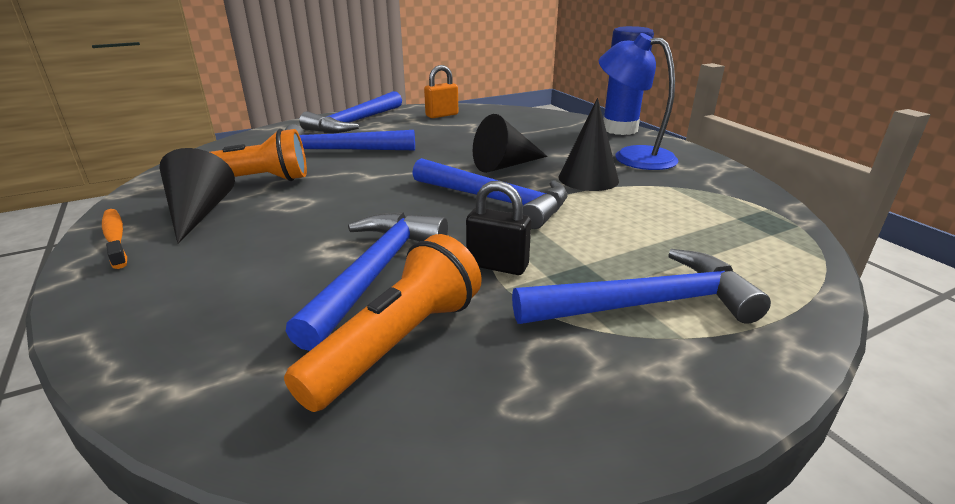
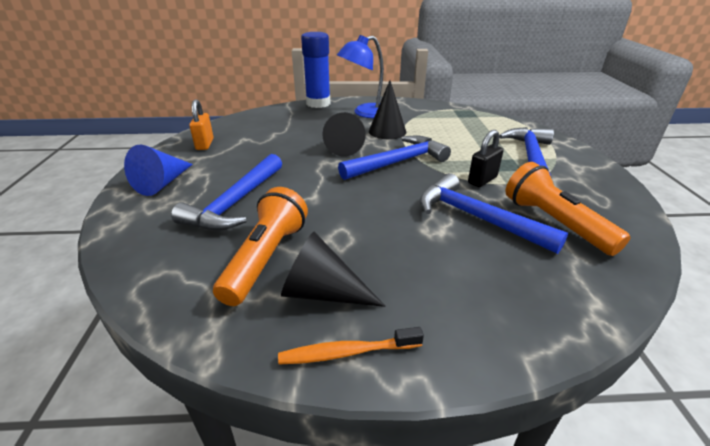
camera: 65 degrees left, 5 degrees up
blue hammer [299,91,402,133] -> blue cone [124,145,193,196]

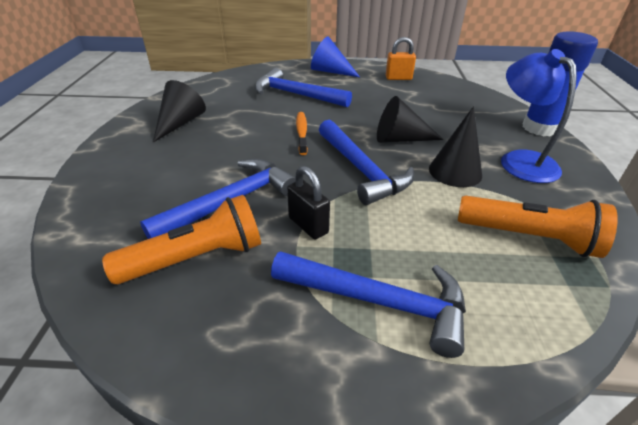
camera: 95 degrees right, 5 degrees up
orange flashlight [213,187,308,306] -> orange flashlight moved to [458,196,618,258]
orange toothbrush [278,327,424,364] -> orange toothbrush moved to [296,112,308,155]

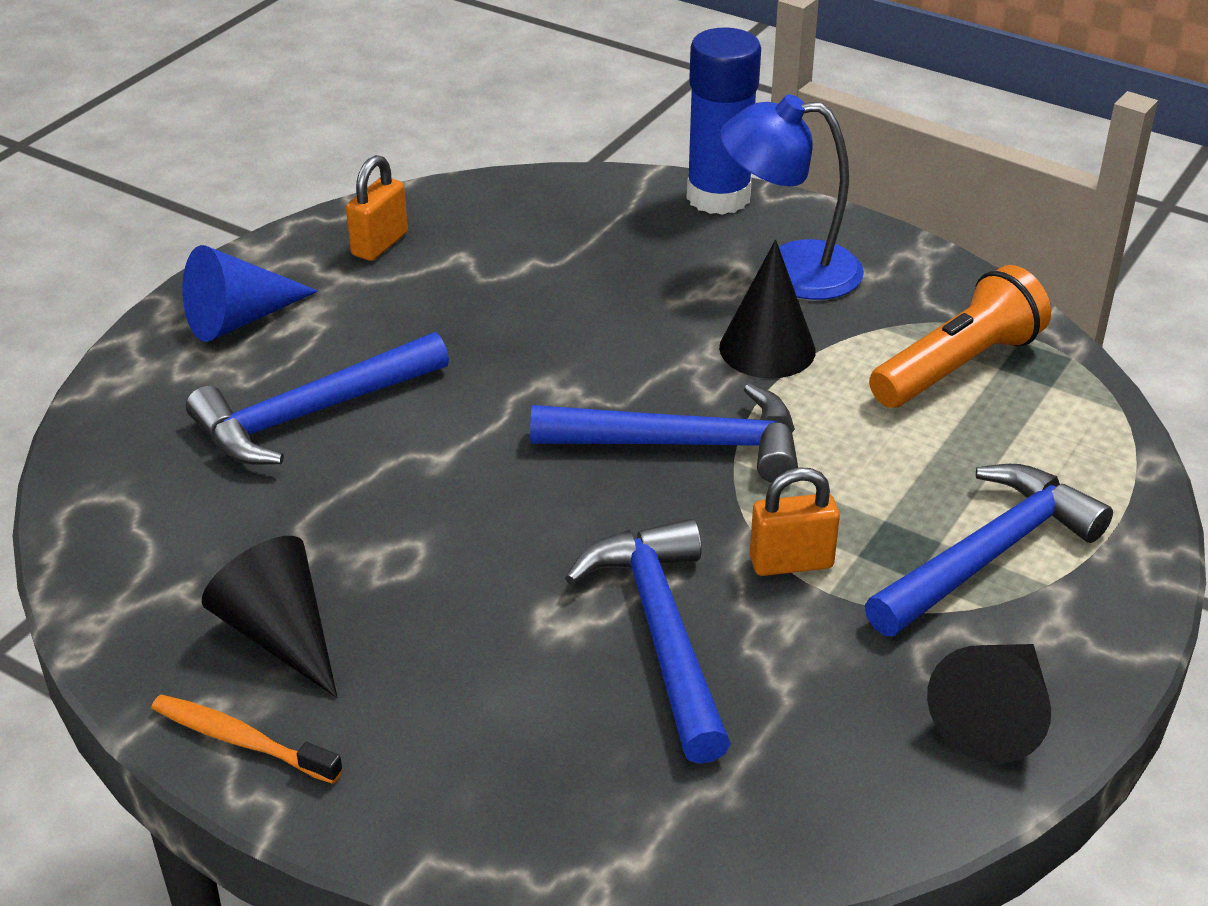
camera: 60 degrees left, 0 degrees up
orange flashlight [102,195,261,284] -> none
black padlock [287,166,330,239] -> orange padlock [750,467,840,576]
orange toothbrush [296,112,308,155] -> orange toothbrush moved to [151,695,343,784]
black cone [377,96,444,143] -> black cone moved to [927,644,1051,763]

